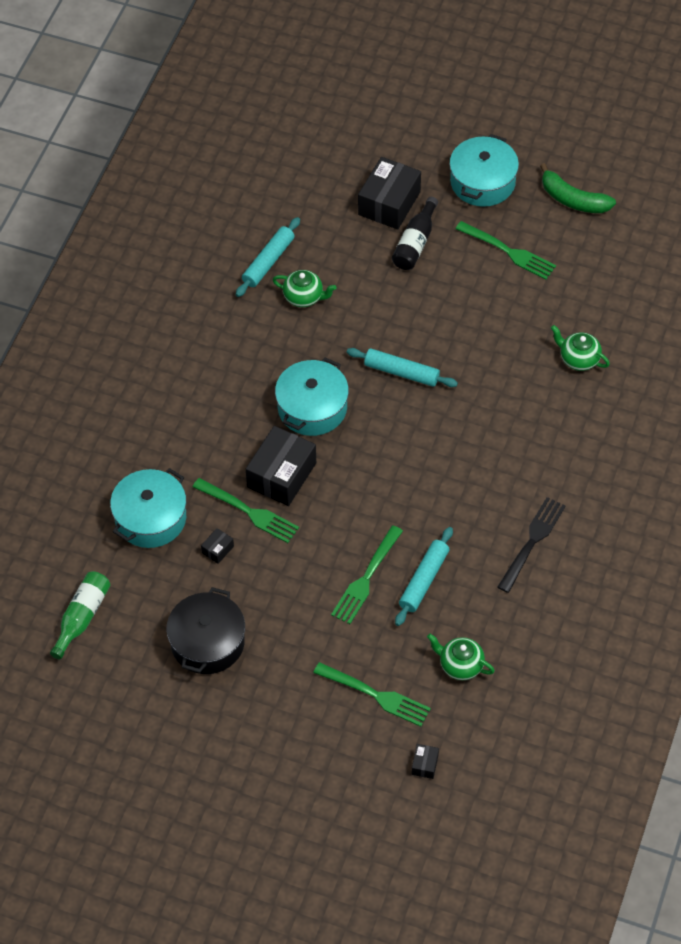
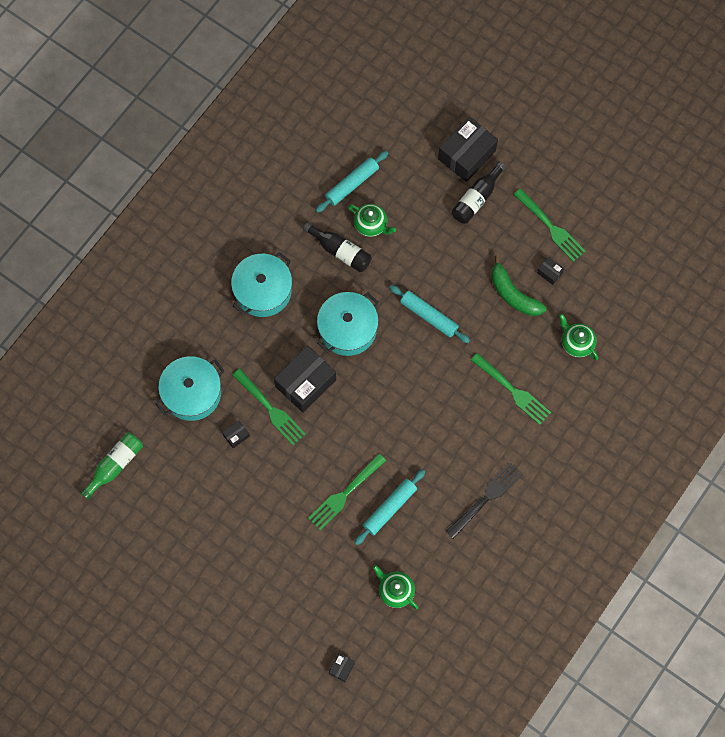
camera: 15 degrees right, 15 degrees up
black pot [166,587,245,674] -> none
green fork [313,662,431,727] -> green fork moved to [471,353,551,425]
turquoise pot [449,134,519,207] -> turquoise pot moved to [231,252,292,317]
green banana [540,163,616,213] -> green banana moved to [491,255,547,316]
none -> black bottle [303,222,372,272]
none -> black box [537,257,564,285]

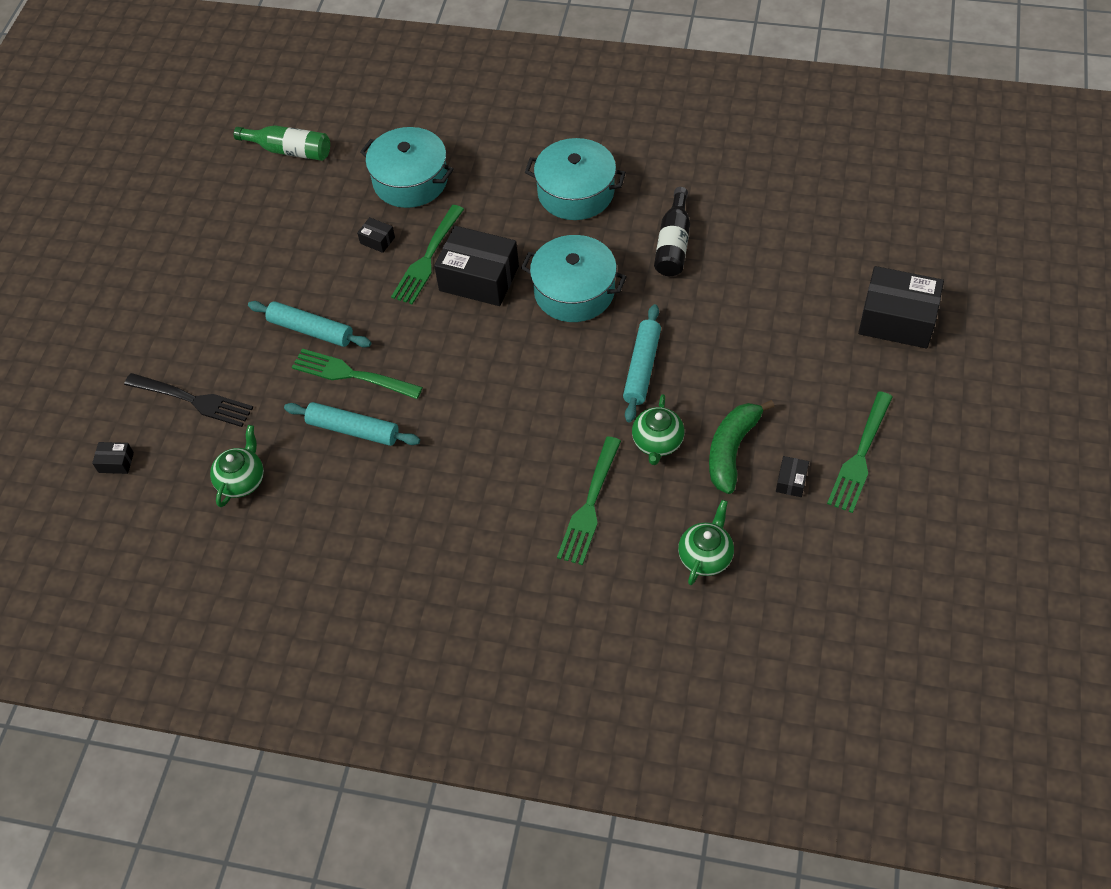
camera: 70 degrees right, 15 degrees down
turquoise rolling pin [316,151,388,213] -> turquoise rolling pin moved to [248,301,371,348]
green teapot [348,204,396,237] -> green teapot moved to [632,394,684,465]
black fork [446,462,523,539] -> black fork moved to [124,373,254,427]
black bottle [452,161,506,224] -> none

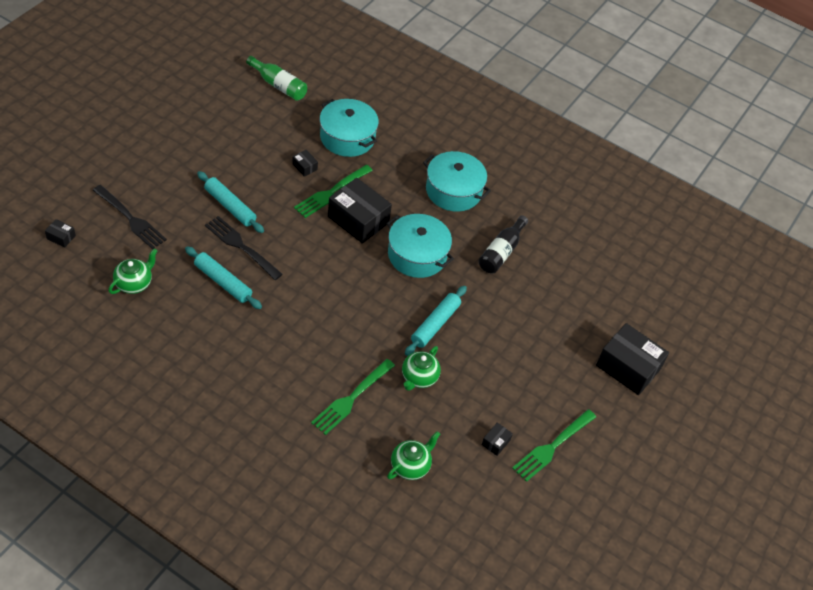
camera: 10 degrees right, 5 degrees down
green fork [292,349,423,399] -> black fork [205,216,283,280]
green banana [709,400,775,494] -> none

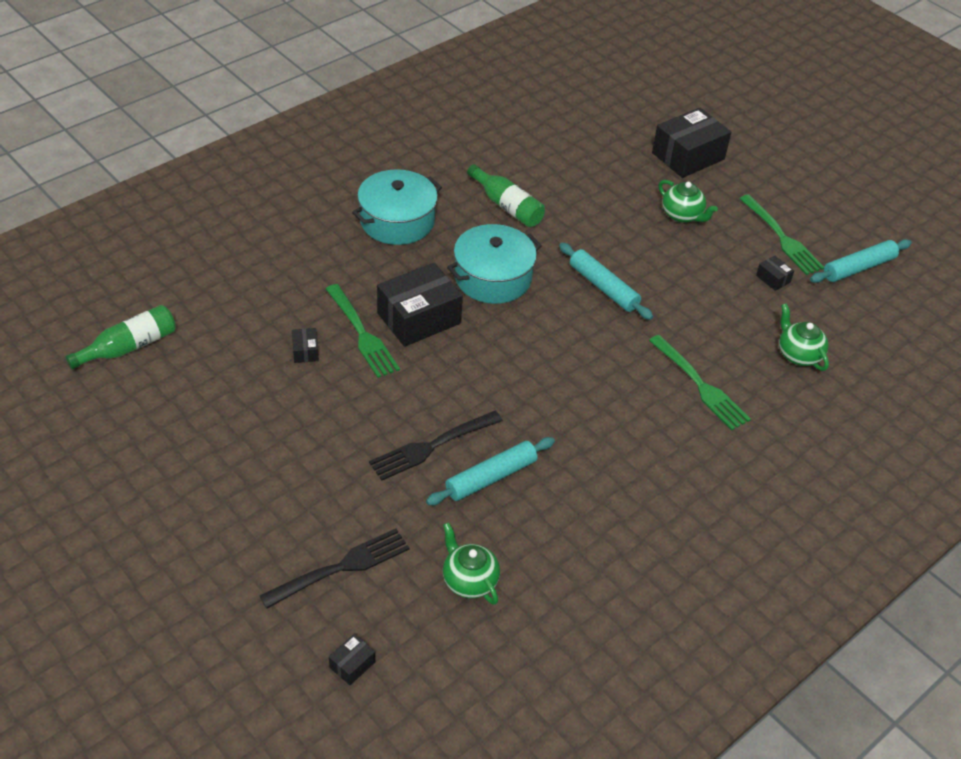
camera: 70 degrees left, 5 degrees down
turquoise rolling pin [197,171,264,233] -> turquoise rolling pin moved to [810,239,911,283]
black box [292,150,318,177] -> black box turned 75 degrees counterclockwise [292,328,319,363]
turquoise pot [320,99,379,157] -> none
green teapot [402,346,441,391] -> green teapot moved to [659,180,718,223]
black bottle [479,215,528,273] -> green bottle [467,164,545,227]

